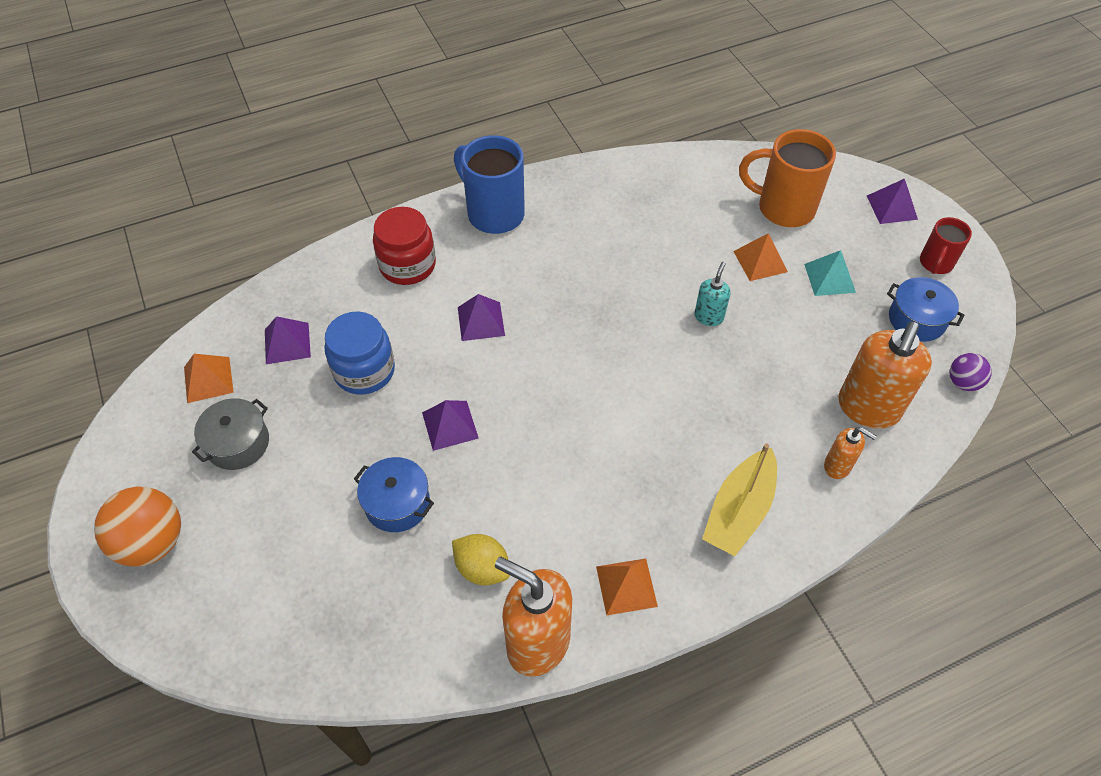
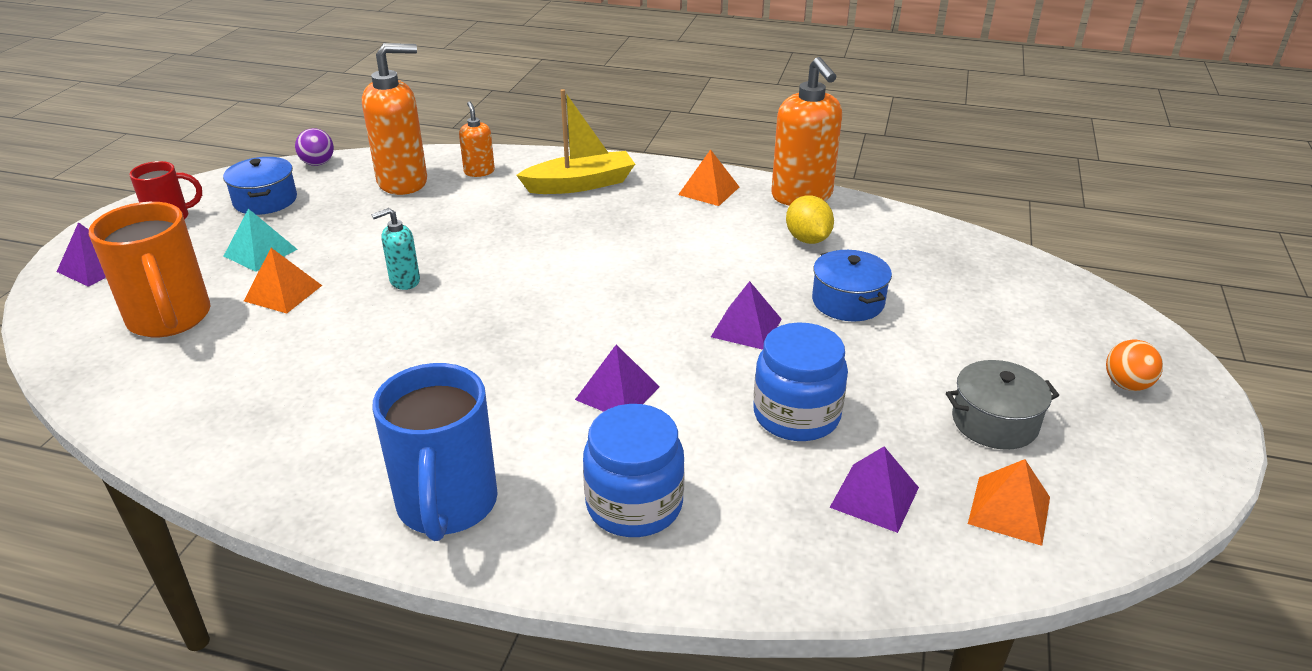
camera: 140 degrees left, 20 degrees down
orange ball [94,487,181,567] -> orange ball [1106,340,1163,391], size x0.55
red jar [373,207,436,285] -> blue jar [583,404,685,537]

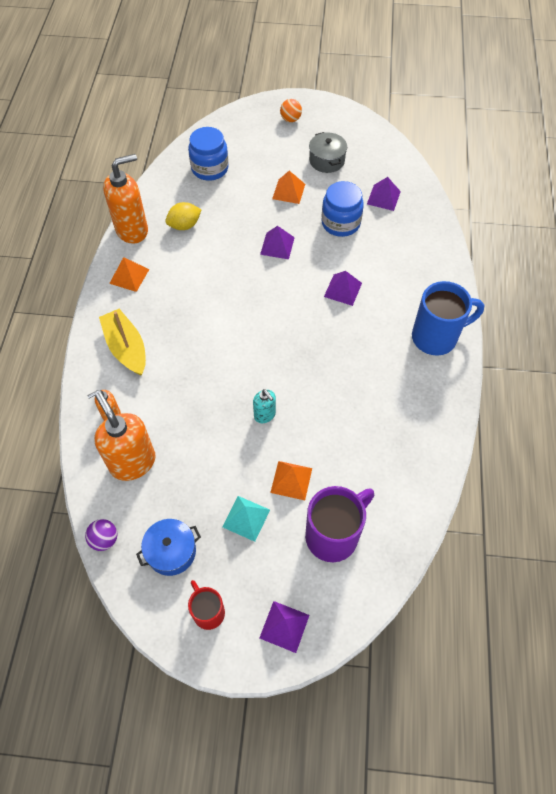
camera: 100 degrees left, 25 degrees up
orange mug [89,202,210,338] -> purple mug [305,486,374,562]
blue jar [583,404,685,537] -> blue jar moved to [188,127,229,181]
blue pot [812,250,892,321] -> none
orange pyramid [968,459,1050,546] -> orange pyramid moved to [272,171,305,204]

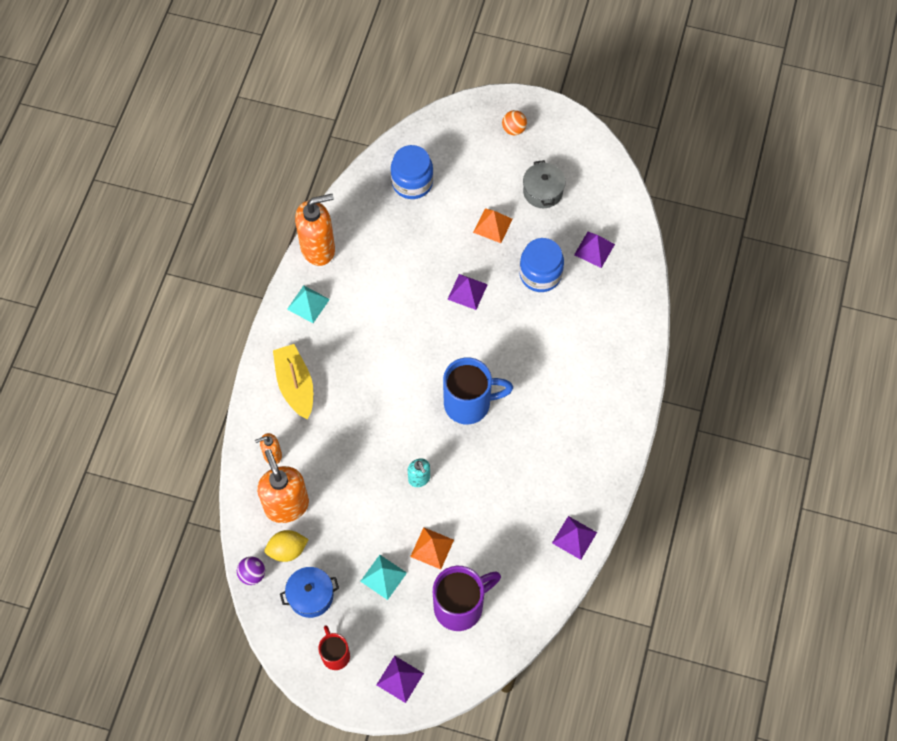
camera: 10 degrees right, 5 degrees up
orange pyramid [109,257,149,292] -> turquoise pyramid [287,285,330,323]
yellow lemon [165,202,202,230] -> yellow lemon moved to [265,530,309,562]
purple pyramid [324,271,362,306] -> purple pyramid moved to [552,516,597,560]
blue mug [412,281,484,355] -> blue mug moved to [443,357,513,424]

